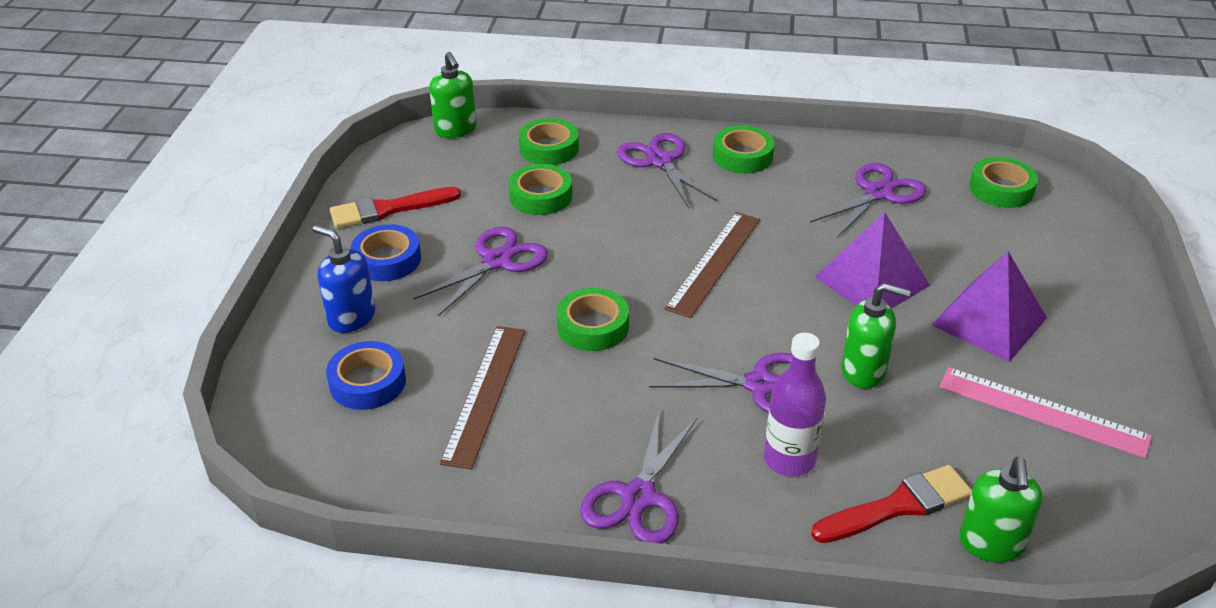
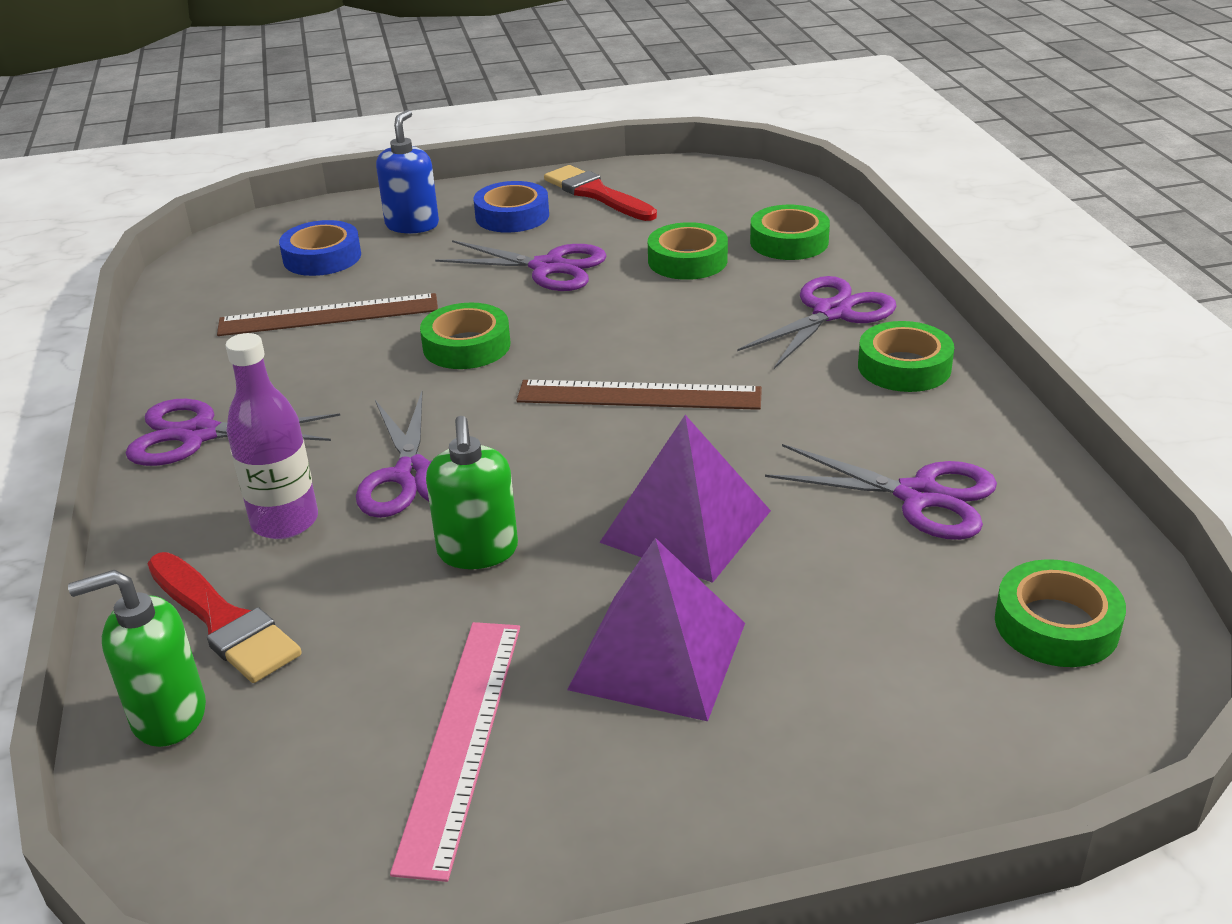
camera: 70 degrees right, 5 degrees down
green soap dispenser [429,52,477,138] -> none

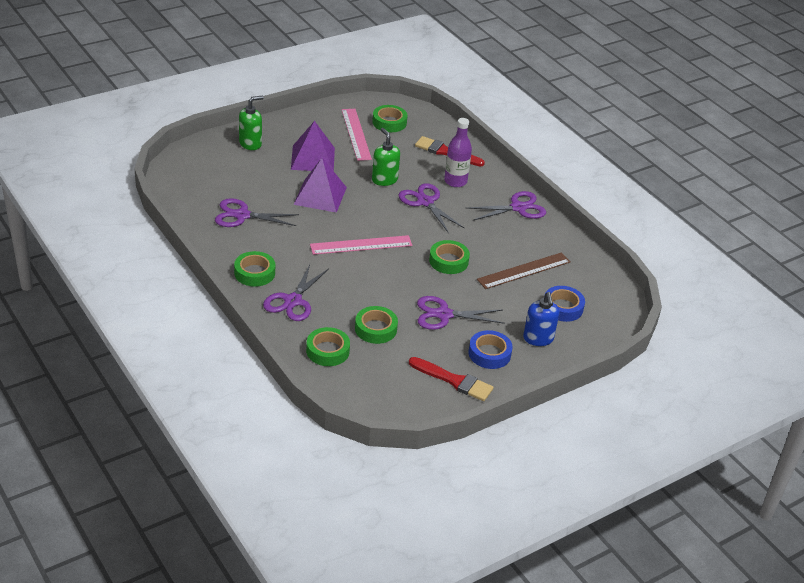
camera: 155 degrees right, 5 degrees up
green soap dispenser [68,570,206,747] -> green soap dispenser moved to [239,96,264,150]
brown ruler [516,380,762,410] -> pink ruler [310,235,412,255]
green tape [995,559,1126,667] -> green tape moved to [372,105,407,132]

